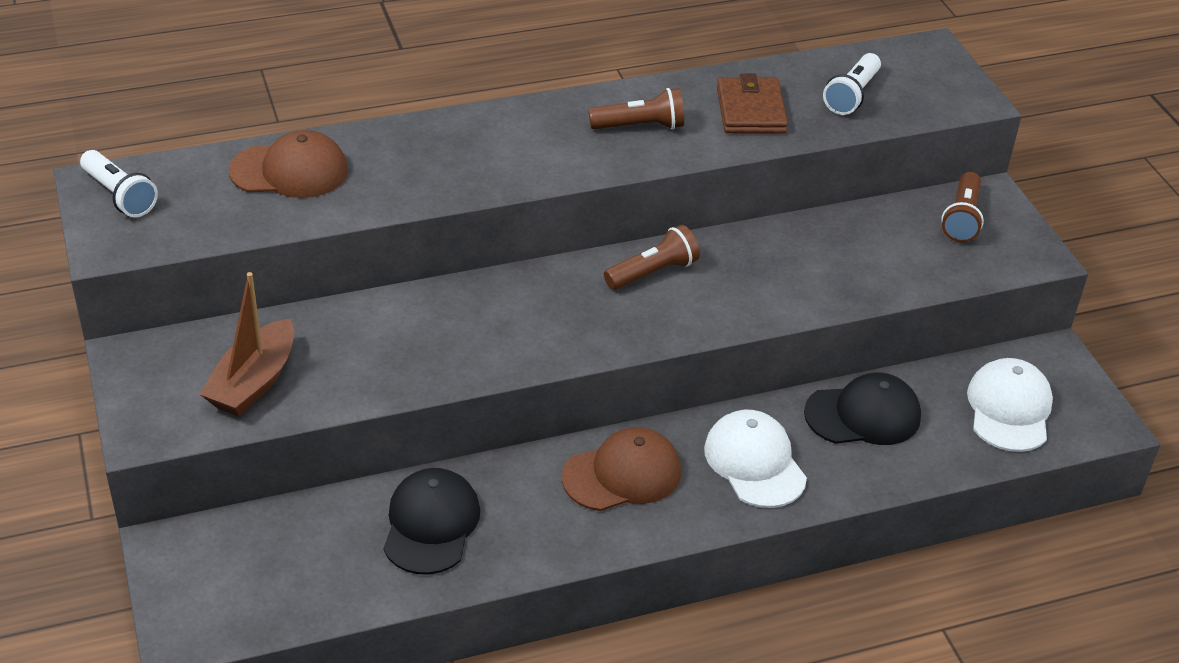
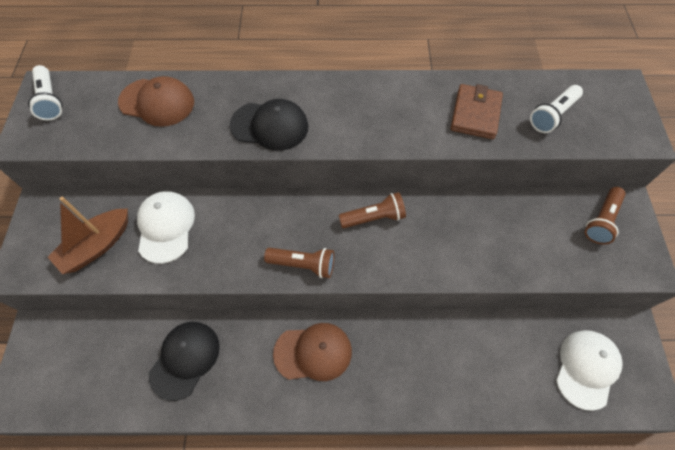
camera: 20 degrees right, 20 degrees up
brown flashlight [589,88,684,129] -> brown flashlight moved to [264,248,334,278]
white cap [704,410,807,508] -> white cap moved to [137,191,195,264]
black cap [804,372,921,445] -> black cap moved to [230,99,308,151]

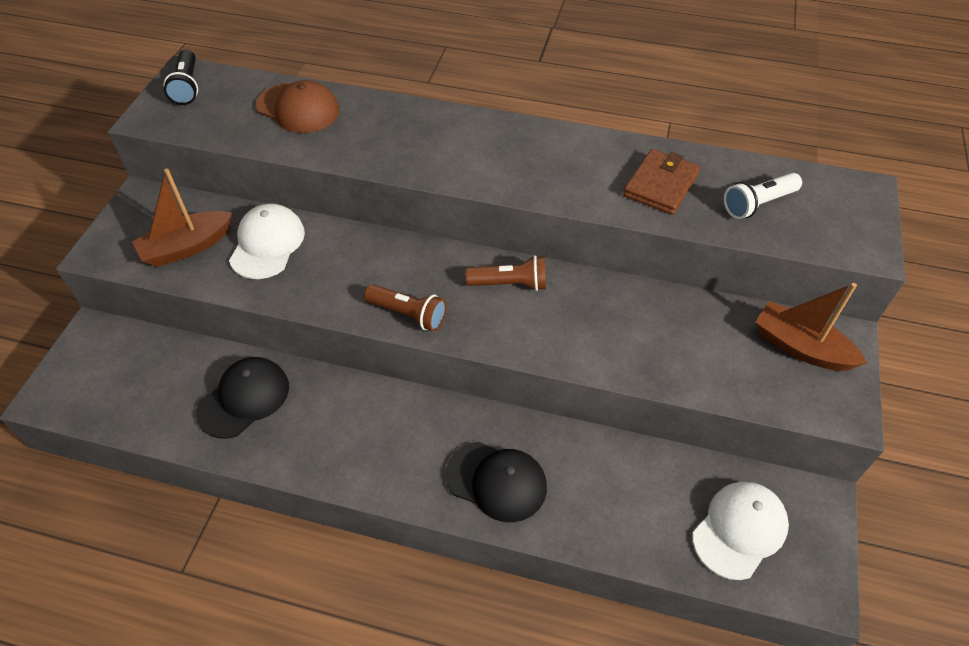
camera: 15 degrees right, 10 degrees down
white flashlight [28,65,63,120] -> black flashlight [164,49,198,105]
black cap [230,99,308,151] -> black cap moved to [446,442,547,522]
brown cap [273,323,352,381] -> none
brown flashlight [585,187,626,245] -> brown boat [755,283,867,371]

